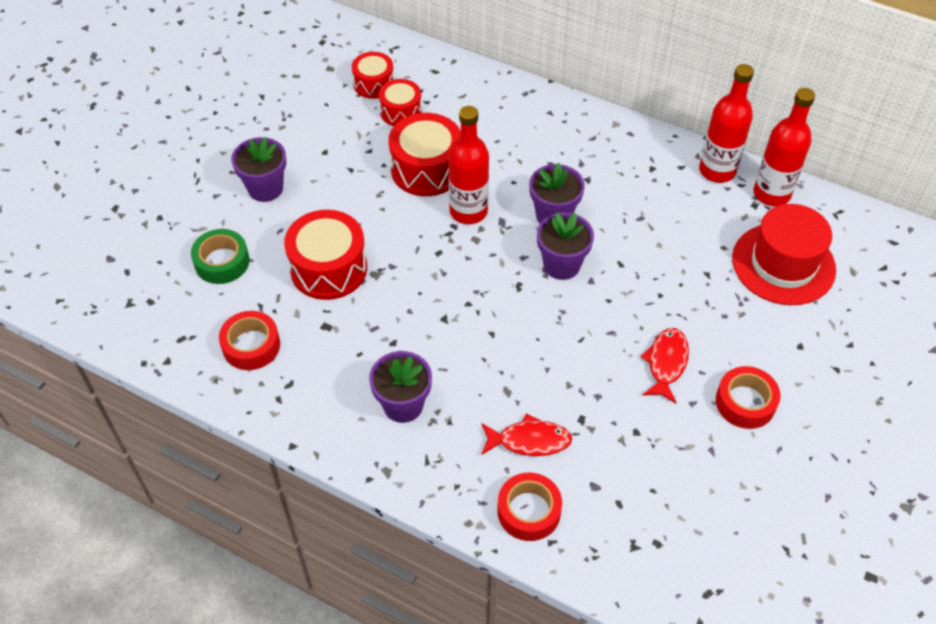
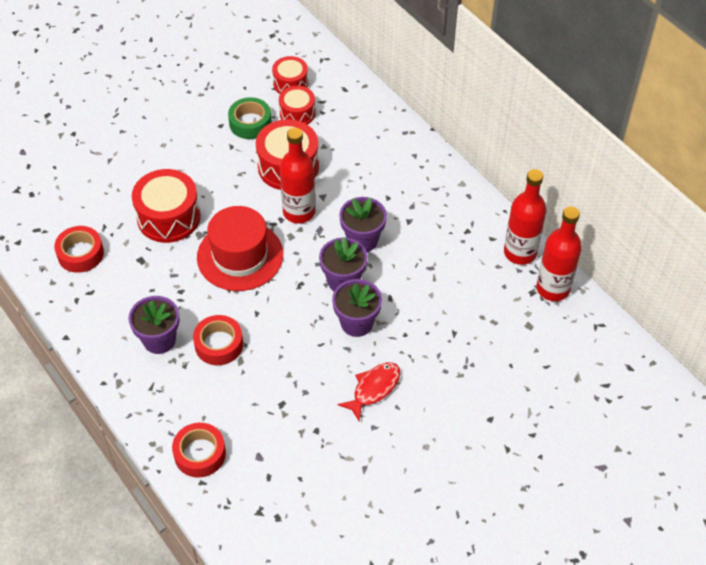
camera: 25 degrees right, 0 degrees up
green tape [191,229,250,284] -> green tape moved to [228,97,272,139]
purple flower pot [231,137,286,202] -> purple flower pot moved to [332,279,382,337]
red fish [481,413,572,456] -> none
red tape [716,366,781,429] -> red tape moved to [193,315,243,365]
red hat [732,204,836,305] -> red hat moved to [197,206,283,291]

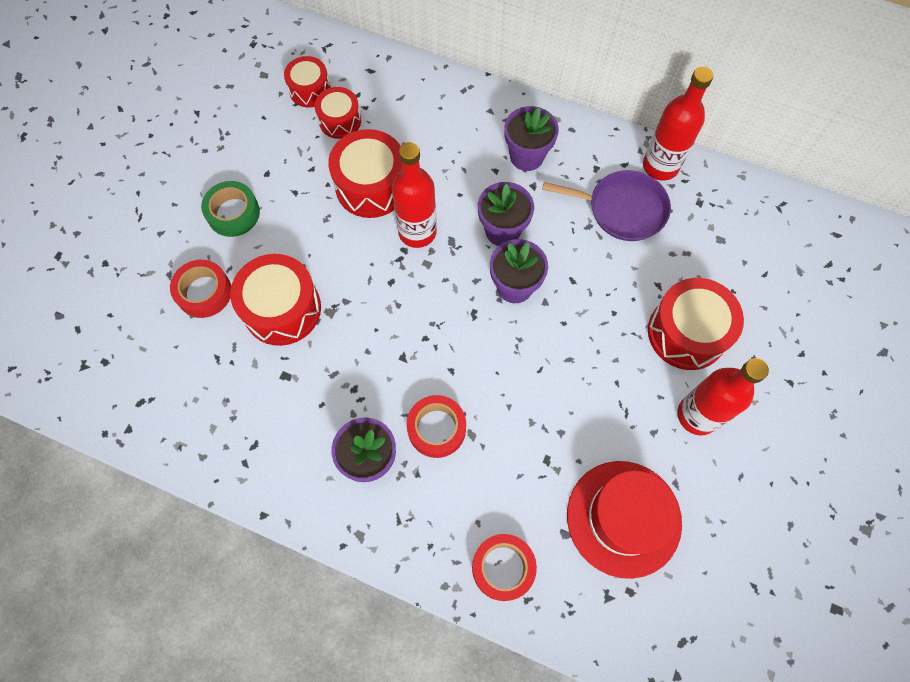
camera: 30 degrees left, 15 degrees up
red tape [54,226,104,273] -> red tape moved to [170,260,231,318]
red hat [197,206,283,291] -> red hat moved to [567,461,682,579]
green tape [228,97,272,139] -> green tape moved to [201,181,260,237]
purple flower pot [332,279,382,337] -> purple flower pot moved to [504,106,559,171]
red fish [337,362,400,421] -> none
red bottle [536,206,582,301] -> red bottle moved to [677,358,769,436]
none -> purple pan [542,170,671,241]
none -> red drum [648,278,744,370]

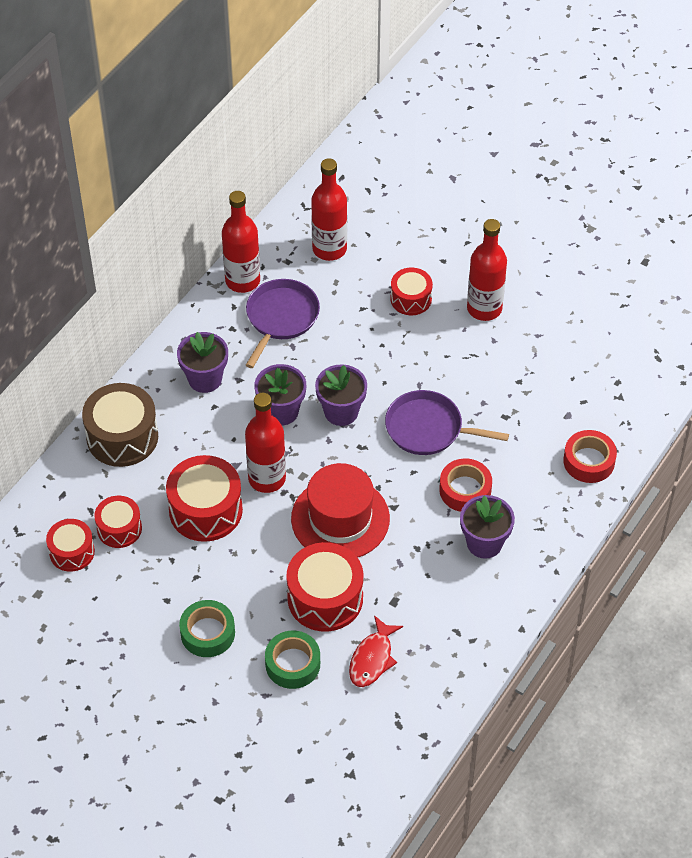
camera: 80 degrees left, 15 degrees down
red tape [170,260,231,318] -> green tape [265,631,320,689]
red hat [567,461,682,579] -> red hat moved to [291,463,390,558]
red drum [648,278,744,370] -> red drum [391,268,433,315], size x0.61
none -> brown drum [82,383,158,467]
none -> red bottle [311,158,347,261]
none -> red fish [349,615,403,687]
none -> purple pan [385,390,509,455]

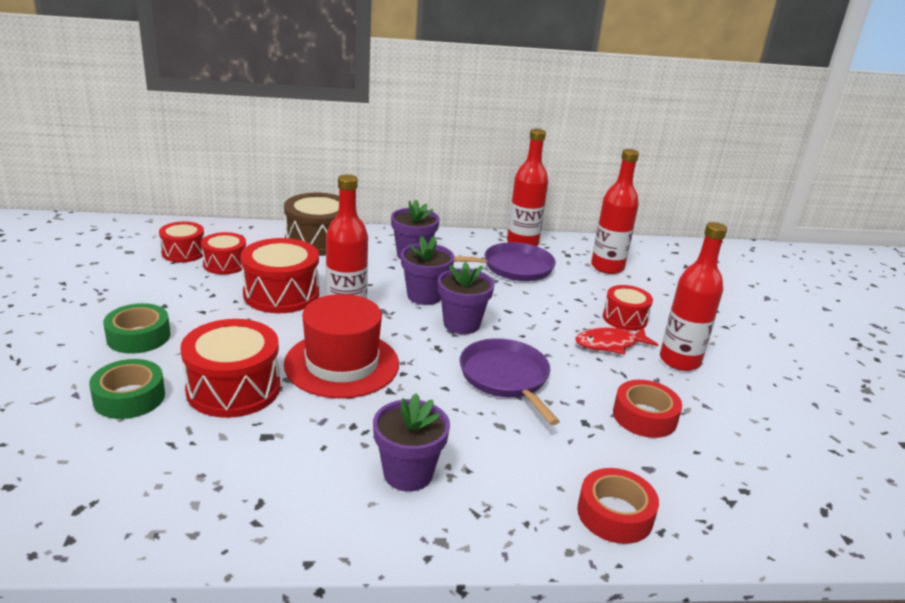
camera: 50 degrees right, 25 degrees down
red fish [349,615,403,687] -> red fish moved to [575,328,658,355]
red tape [439,459,492,512] -> red tape moved to [613,380,682,438]

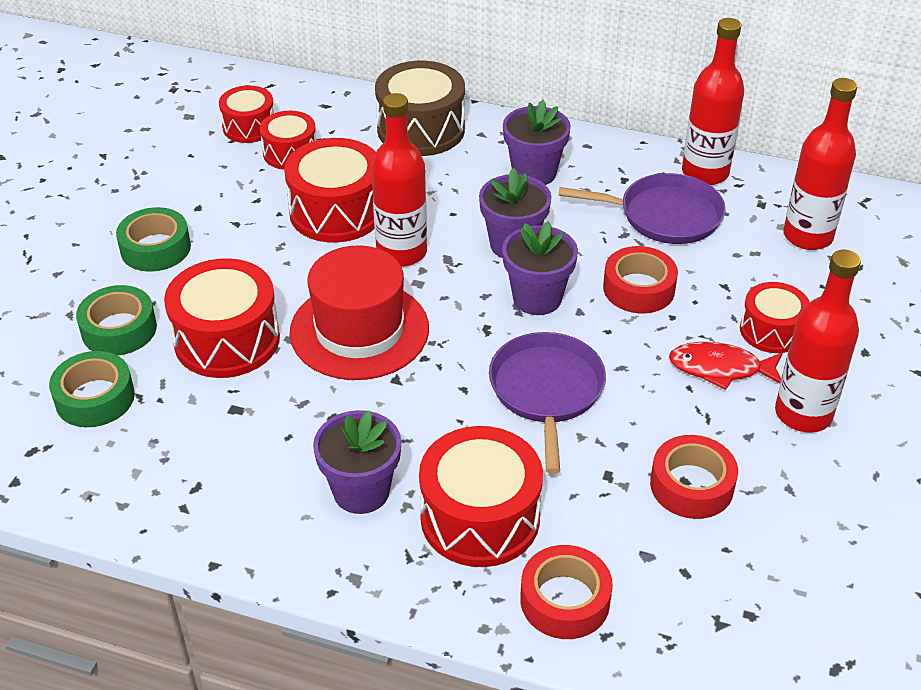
camera: 25 degrees right, 15 degrees up
none -> green tape [49,351,135,427]
none -> red drum [419,426,543,567]
none -> red tape [603,246,678,313]

